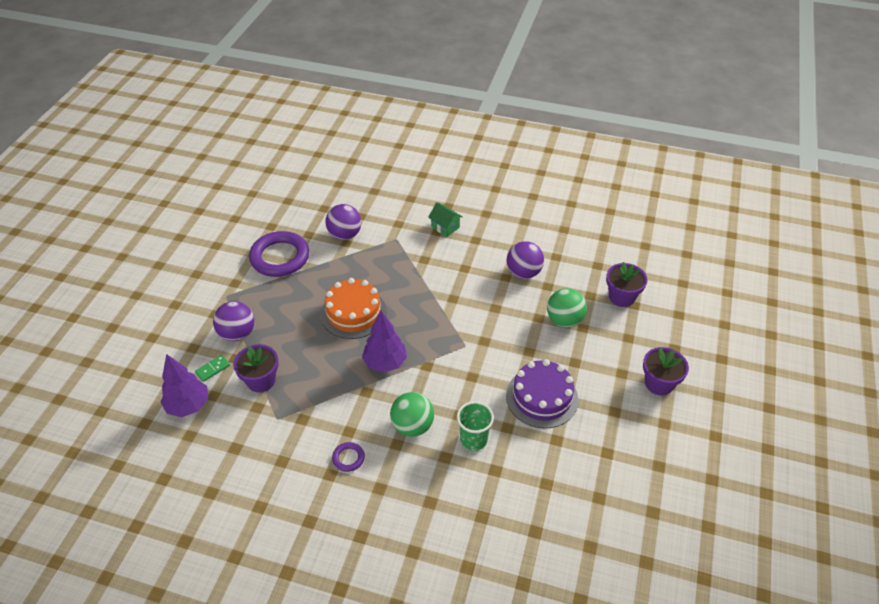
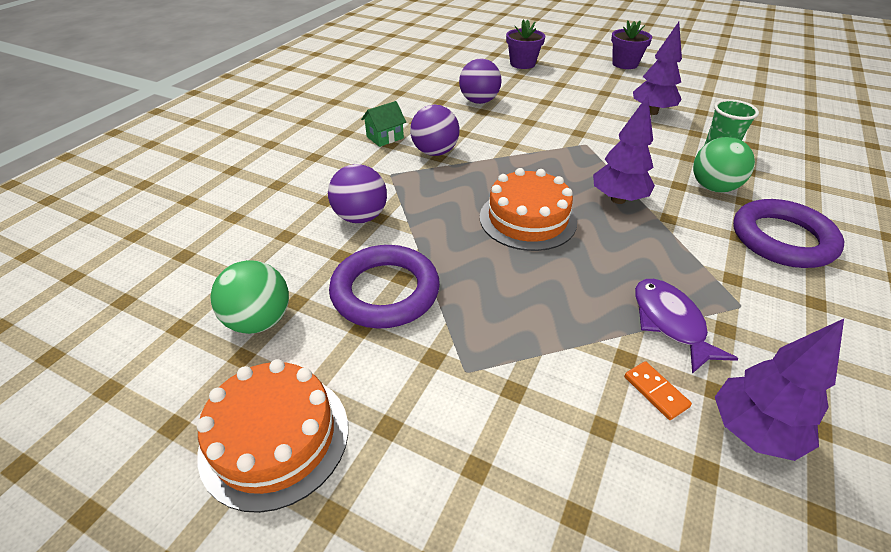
camera: 80 degrees left, 5 degrees down
green domino [195,355,230,382] -> orange domino [624,361,692,420]
purple ball [213,301,254,341] -> purple ball moved to [410,105,459,156]
purple flower pot [233,344,279,393] -> purple fish [635,279,739,374]
purple ring [332,442,365,472] -> purple ring [733,199,844,268], size x2.26
purple cake [506,359,578,428] -> purple tree [633,22,682,115]
green ball [547,288,587,328] -> green ball moved to [210,260,289,334]
none -> orange cake [196,359,348,513]

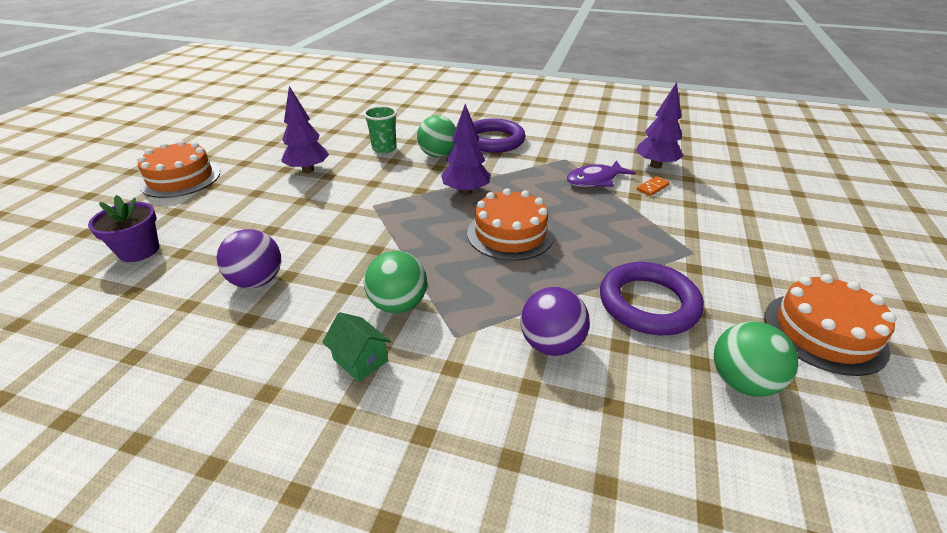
camera: 100 degrees left, 5 degrees down
purple ball [410,105,459,156] -> green ball [364,251,427,313]
purple flower pot [611,20,652,69] -> orange cake [137,140,220,198]

